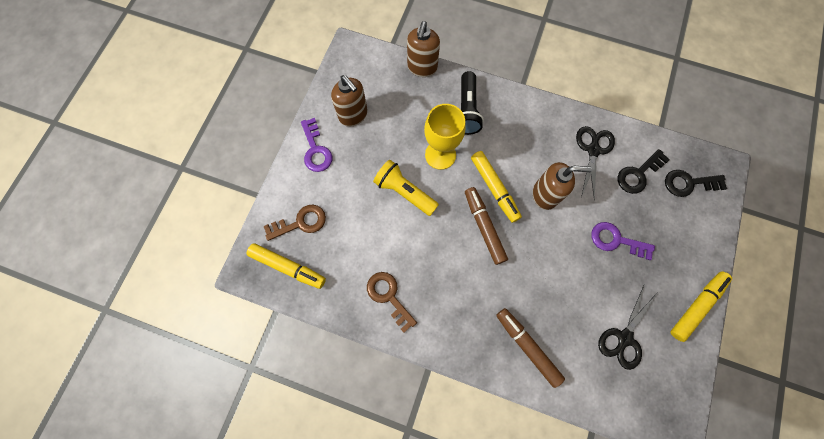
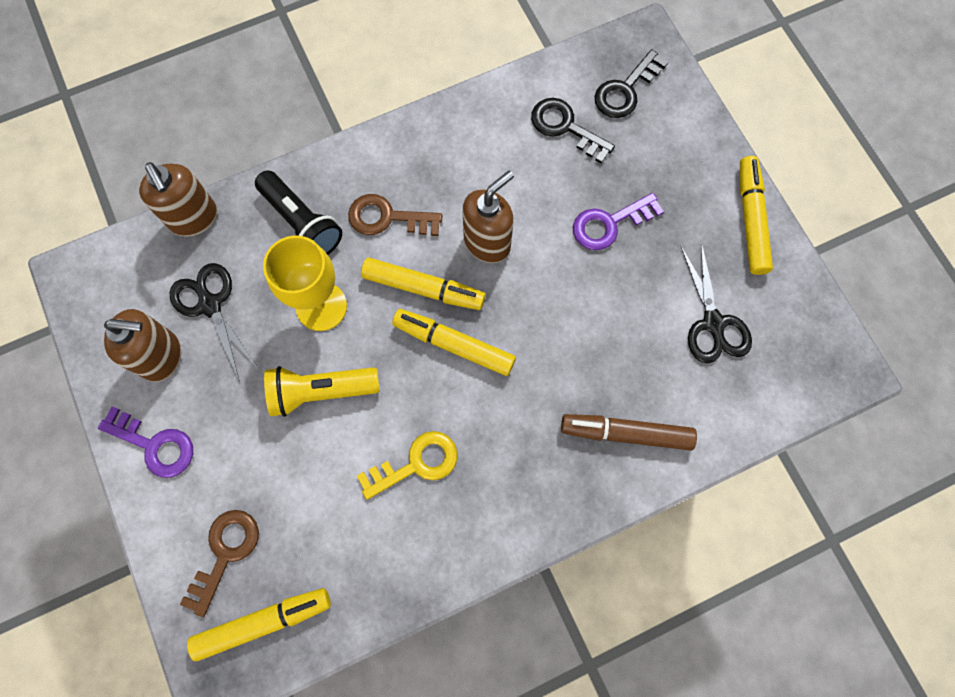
camera: 45 degrees left, 0 degrees up
brown key [367,272,417,332] -> brown key moved to [348,194,443,236]
brown marker [465,187,508,265] -> yellow marker [392,309,516,376]
black scissors [576,126,615,200] -> black scissors moved to [169,263,259,380]
black key [618,149,670,194] -> black key turned 120 degrees clockwise [531,98,615,163]
none -> yellow key [357,431,457,500]

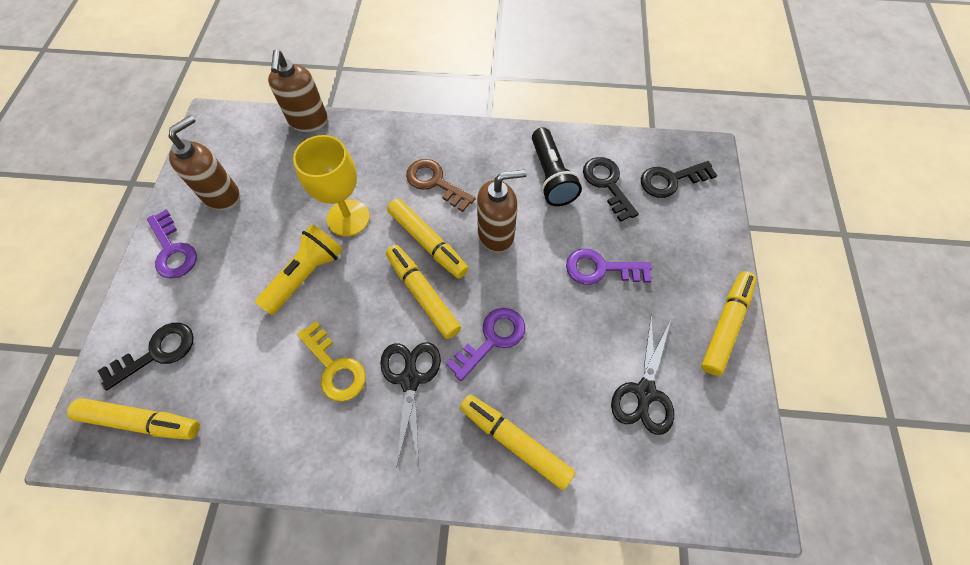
camera: 30 degrees right, 10 degrees down
brown soap dispenser [104,309,181,382] -> brown soap dispenser turned 90 degrees counterclockwise [169,115,240,211]
black scissors [169,263,259,380] -> black scissors moved to [380,342,441,468]
brown key [180,510,259,617] -> black key [98,323,194,390]
black flashlight [255,170,342,255] -> black flashlight moved to [532,127,582,206]
yellow flashlight [264,366,380,417] -> yellow flashlight turned 105 degrees clockwise [255,224,343,315]
yellow key [357,431,457,500] -> yellow key turned 45 degrees clockwise [297,321,366,402]
brown marker [561,414,697,451] -> yellow marker [460,394,575,490]
none -> purple key [446,308,525,381]

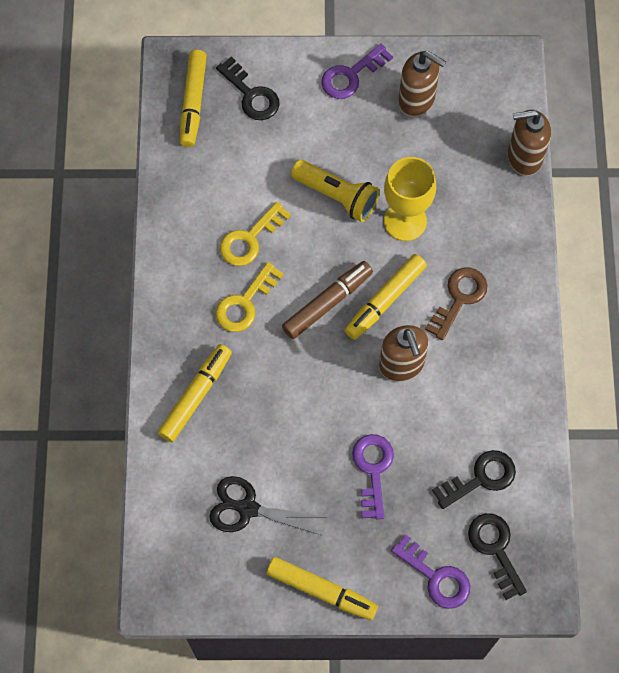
camera: 85 degrees right, 5 degrees up
black scissors [380,342,441,468] -> yellow key [215,262,284,332]
yellow marker [386,245,461,339] -> brown marker [282,261,373,339]
purple key [446,308,525,381] -> purple key moved to [391,534,470,609]
black flashlight [532,127,582,206] -> none

